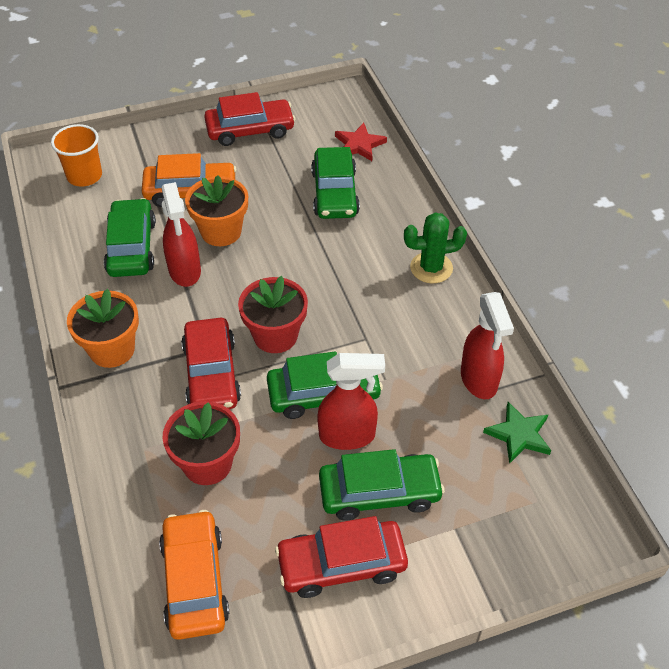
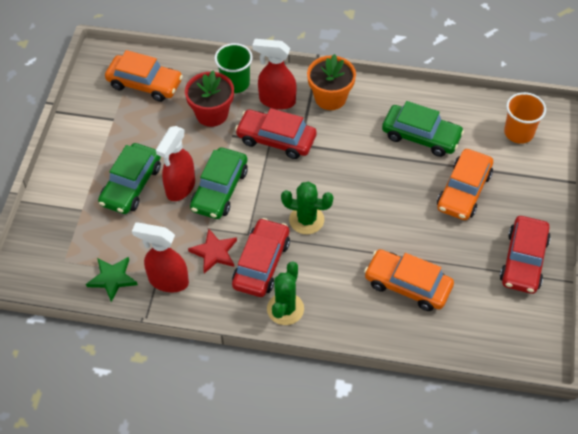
camera: 120 degrees right, 5 degrees up
red spray bottle [162,182,201,287] -> red spray bottle moved to [252,39,297,110]
orange flower pot [185,175,248,246] -> none
red flower pot [238,276,308,353] -> none
red car [275,516,408,598] -> red car moved to [232,218,290,297]
green car [311,147,360,219] -> orange car [364,249,454,311]
red star [335,123,387,161] -> red star moved to [188,229,237,273]
none -> green cup [215,43,253,93]
none -> green cactus [281,182,333,234]

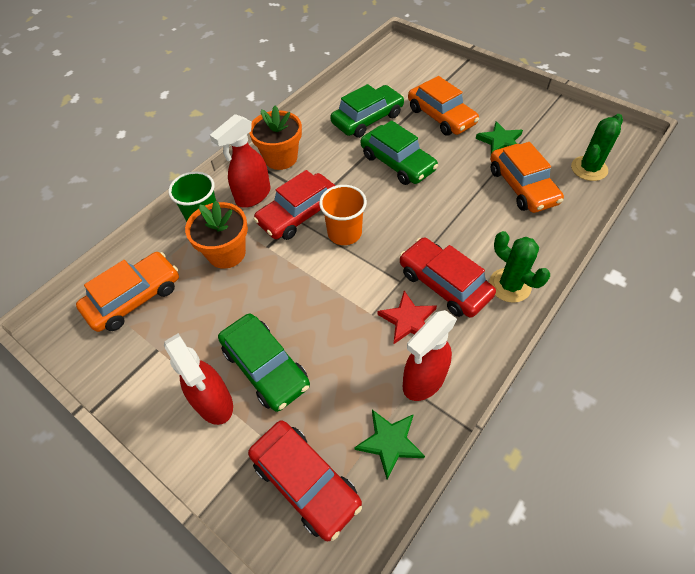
camera: 60 degrees left, 0 degrees up
red spray bottle [156,126,195,201] -> red spray bottle moved to [164,333,233,425]
red flower pot [185,71,234,127] -> orange flower pot [185,201,248,269]
green car [190,147,248,219] -> green car moved to [361,120,438,185]
green cactus [281,182,333,234] -> green cactus moved to [571,114,623,181]
orange car [364,249,454,311] -> orange car turned 75 degrees counterclockwise [490,142,564,213]
red car [500,216,551,294] -> red car moved to [248,420,362,541]
orange cup [504,92,546,144] -> orange cup moved to [319,185,367,245]
none -> green star [476,121,523,154]

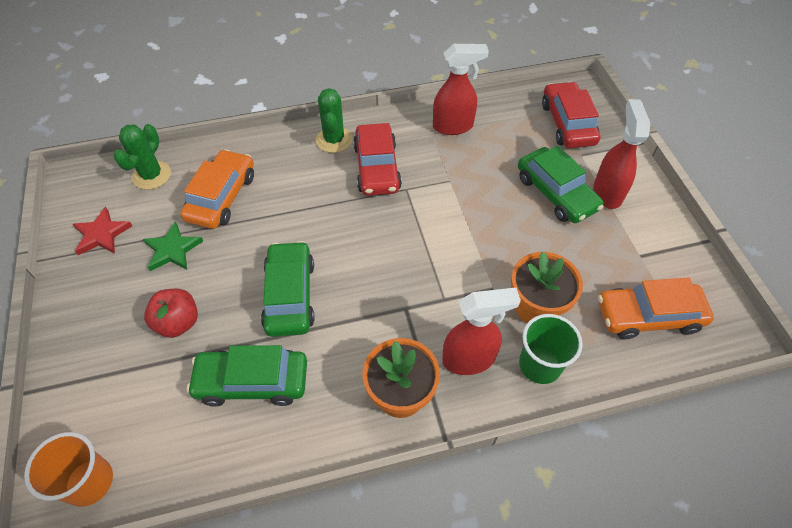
camera: 145 degrees left, 0 degrees up
green car [218,314,310,412] -> green car turned 150 degrees clockwise [518,146,604,223]
red car [254,170,336,240] -> none
orange cup [319,185,367,245] -> orange cup moved to [24,432,113,507]
green star [354,410,425,479] -> none
red star [377,291,437,345] -> red star moved to [73,207,132,255]
orange car [408,76,479,136] -> red apple [144,289,198,338]
green cactus [571,114,623,181] -> green cactus turned 60 degrees counterclockwise [113,124,171,190]

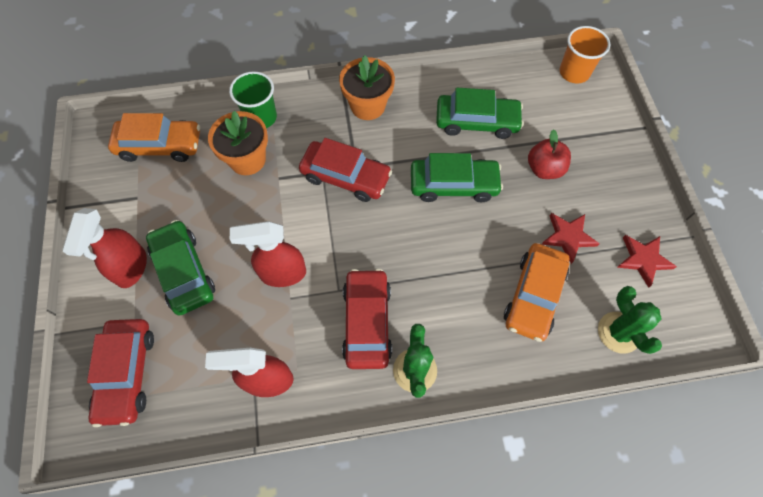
camera: 175 degrees left, 10 degrees up
green cactus [113,124,171,190] -> green cactus turned 45 degrees counterclockwise [598,286,662,354]
green star [143,221,203,271] -> red star [542,213,600,264]
green car [261,241,315,337] -> green car turned 90 degrees counterclockwise [411,153,503,202]
red spray bottle [442,288,521,375] -> red spray bottle moved to [230,221,306,287]
none -> red car [299,138,392,202]

